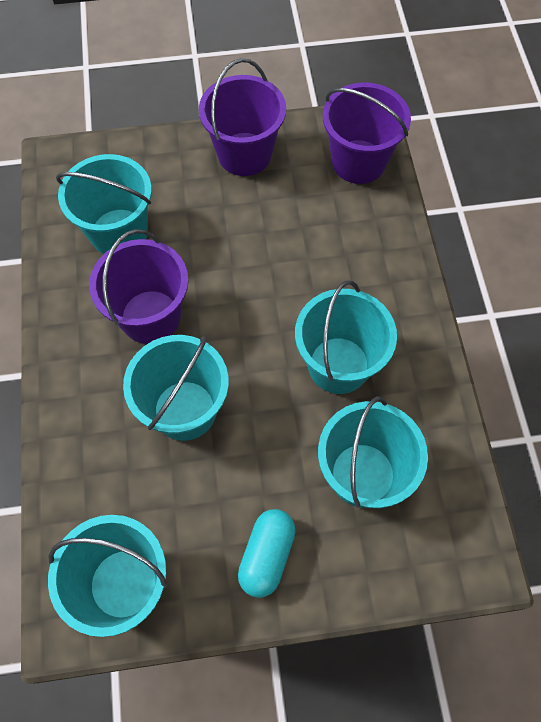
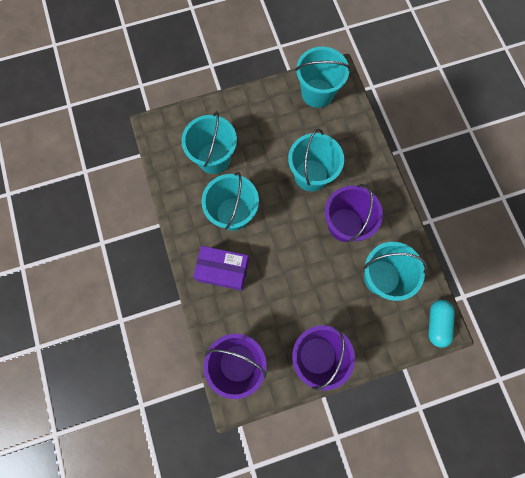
camera: 170 degrees right, 10 degrees up
turquoise capsule [238,509,296,598] -> turquoise capsule moved to [429,300,455,348]
none -> purple box [193,246,249,291]

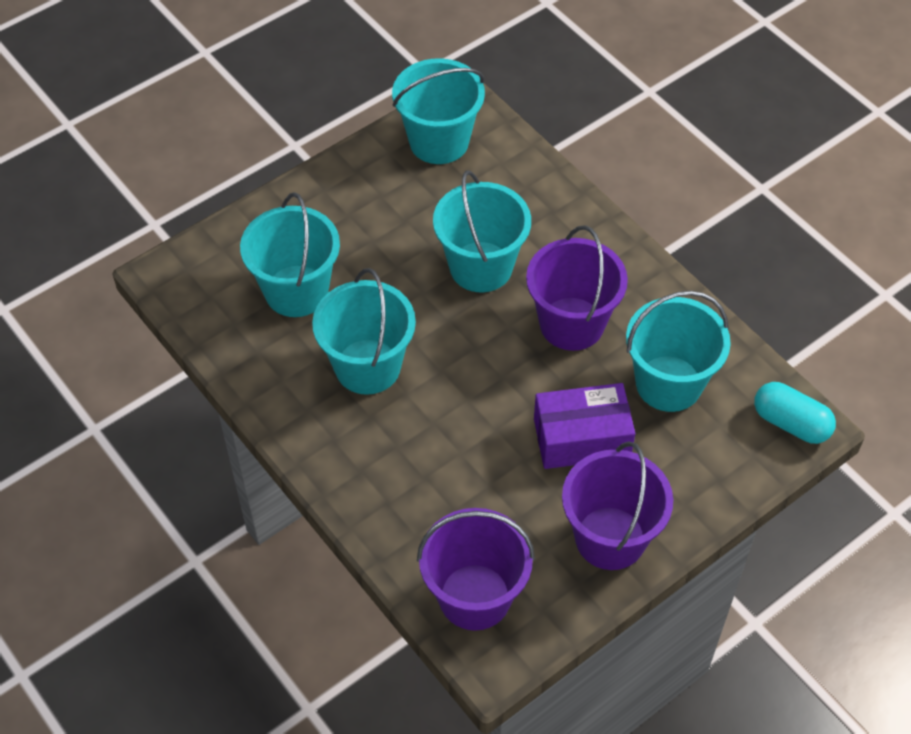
camera: 20 degrees left, 20 degrees down
purple box [193,246,249,291] -> purple box moved to [534,383,635,469]
turquoise capsule [429,300,455,348] -> turquoise capsule turned 45 degrees counterclockwise [754,382,836,444]

